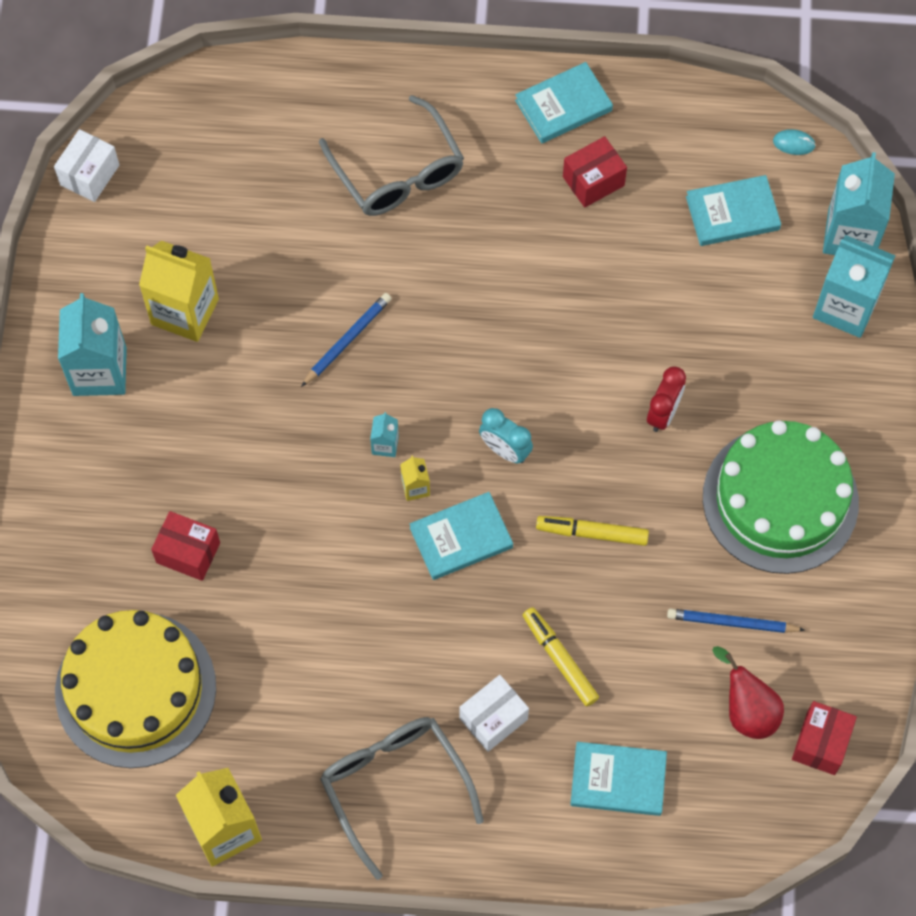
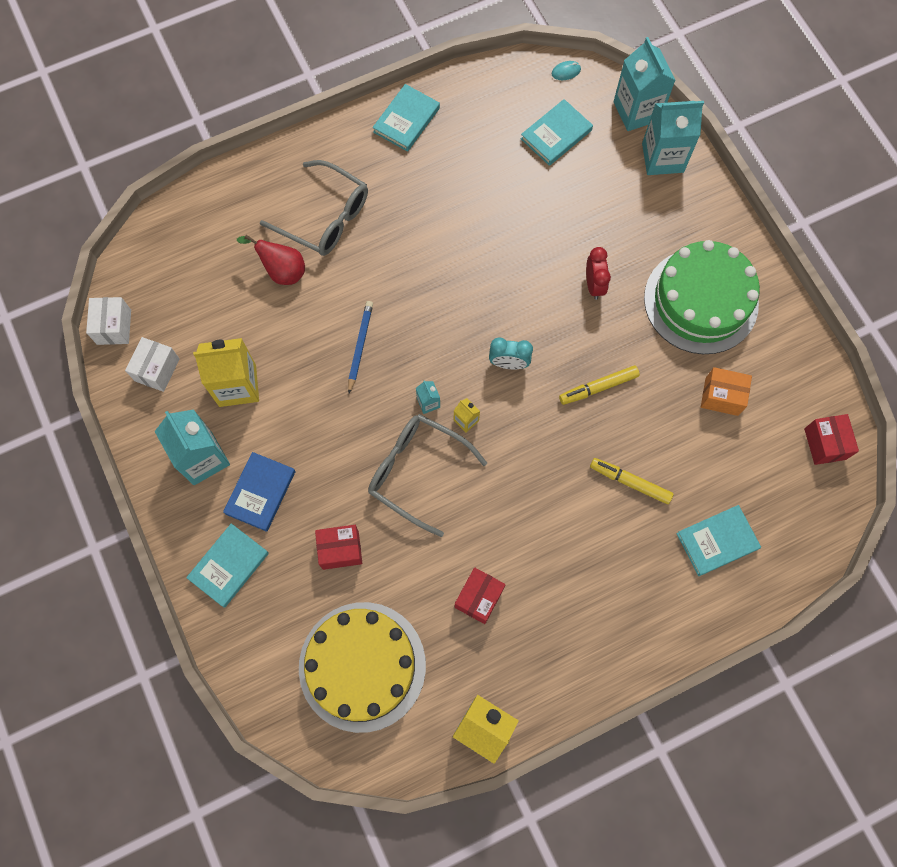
camera: 30 degrees left, 5 degrees up
grey glasses [320,717,484,880] -> grey glasses moved to [368,414,487,537]
turquoise book [409,492,513,580] -> turquoise book moved to [186,523,269,608]
white box [459,675,529,752] -> white box moved to [125,337,180,392]
red box [563,136,627,208] -> red box moved to [455,567,506,624]
blue pencil [667,609,805,633] -> orange box [701,367,752,416]
red pear [712,646,784,739] -> red pear moved to [237,235,305,285]
none -> blue book [223,452,296,532]

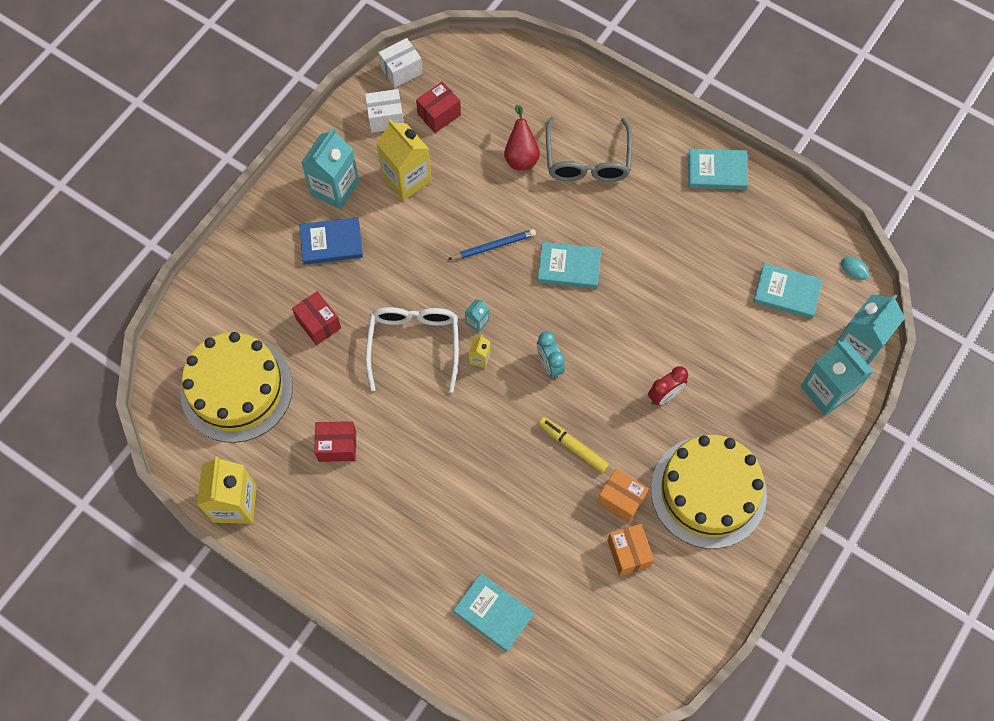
camera: 60 degrees right, 5 degrees down
turquoise book [186,523,269,608] -> turquoise book moved to [538,242,602,289]
grey glasses [368,414,487,537] -> white glasses [365,307,459,393]
yellow marker [590,458,673,504] -> none
green cake [644,240,760,354] -> yellow cake [651,435,767,549]
red box [804,414,859,465] -> red box moved to [416,82,461,133]
none -> orange box [597,469,649,523]

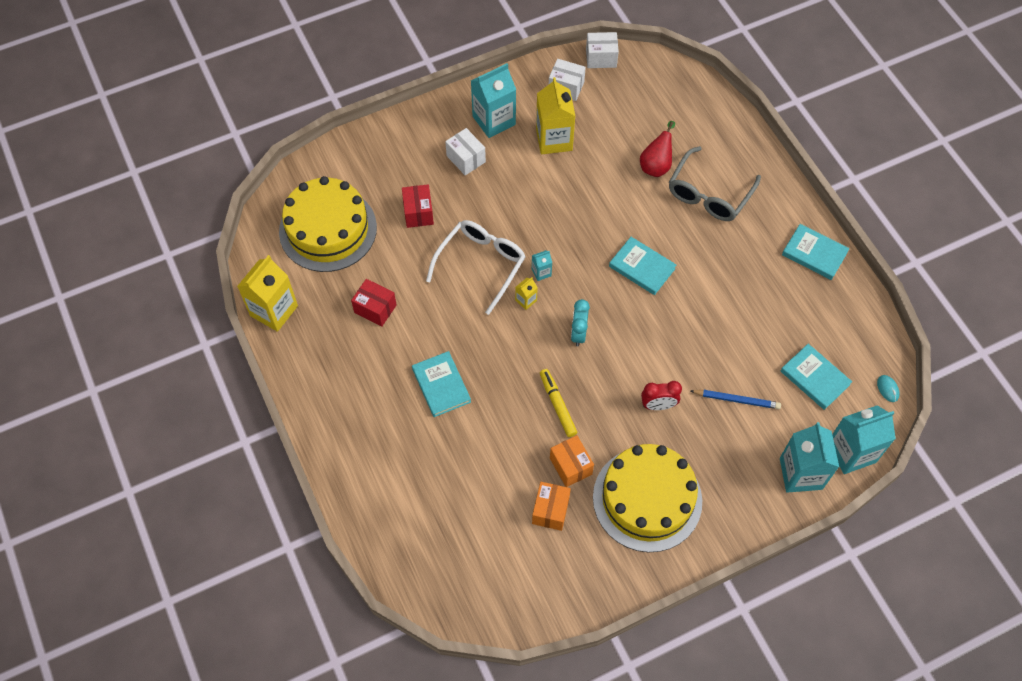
camera: 30 degrees right, 5 degrees down
blue book [299,217,363,265] -> white box [445,128,486,175]
red box [416,82,461,133] -> none
blue pencil [448,229,536,260] -> blue pencil moved to [691,390,781,409]
turquoise book [453,574,534,652] -> turquoise book moved to [412,351,471,417]

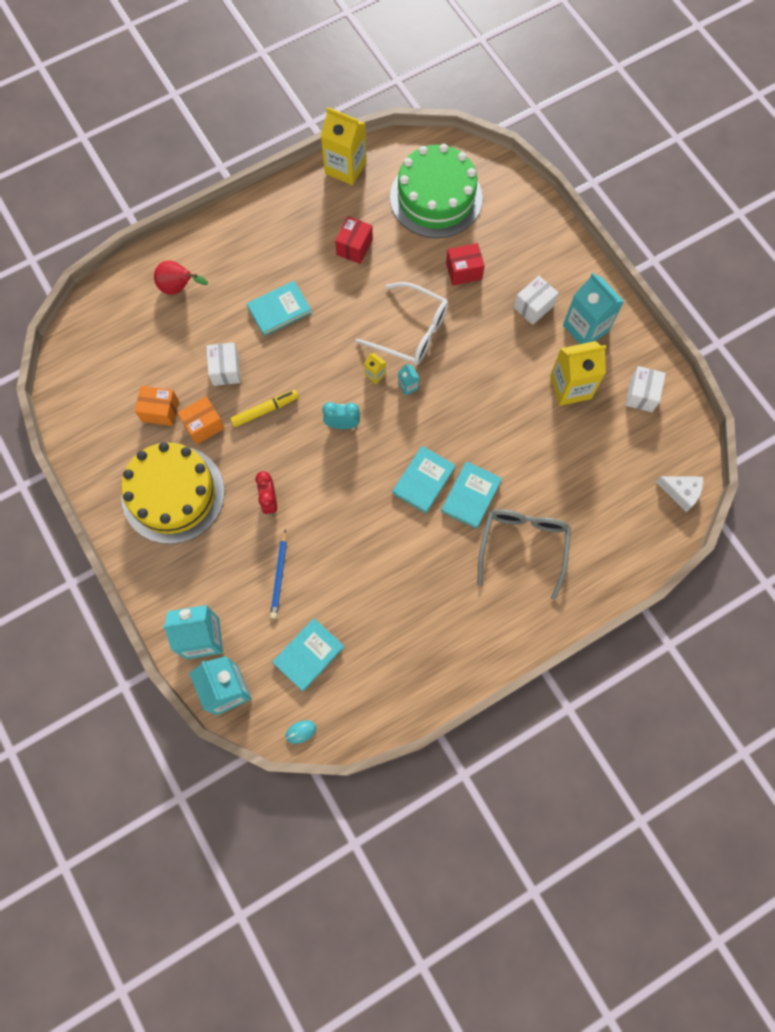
camera: 85 degrees right, 10 degrees up
yellow cake [279,176,377,272] -> green cake [390,144,483,238]
white box [586,32,619,68] -> white box moved to [206,342,241,386]
red pear [640,121,675,177] -> red pear moved to [154,261,208,295]
grey glasses [669,146,761,221] -> grey glasses turned 75 degrees clockwise [478,509,571,600]
turquoise book [782,224,850,280] -> turquoise book moved to [441,461,502,529]
none -> white cheese [655,476,703,512]

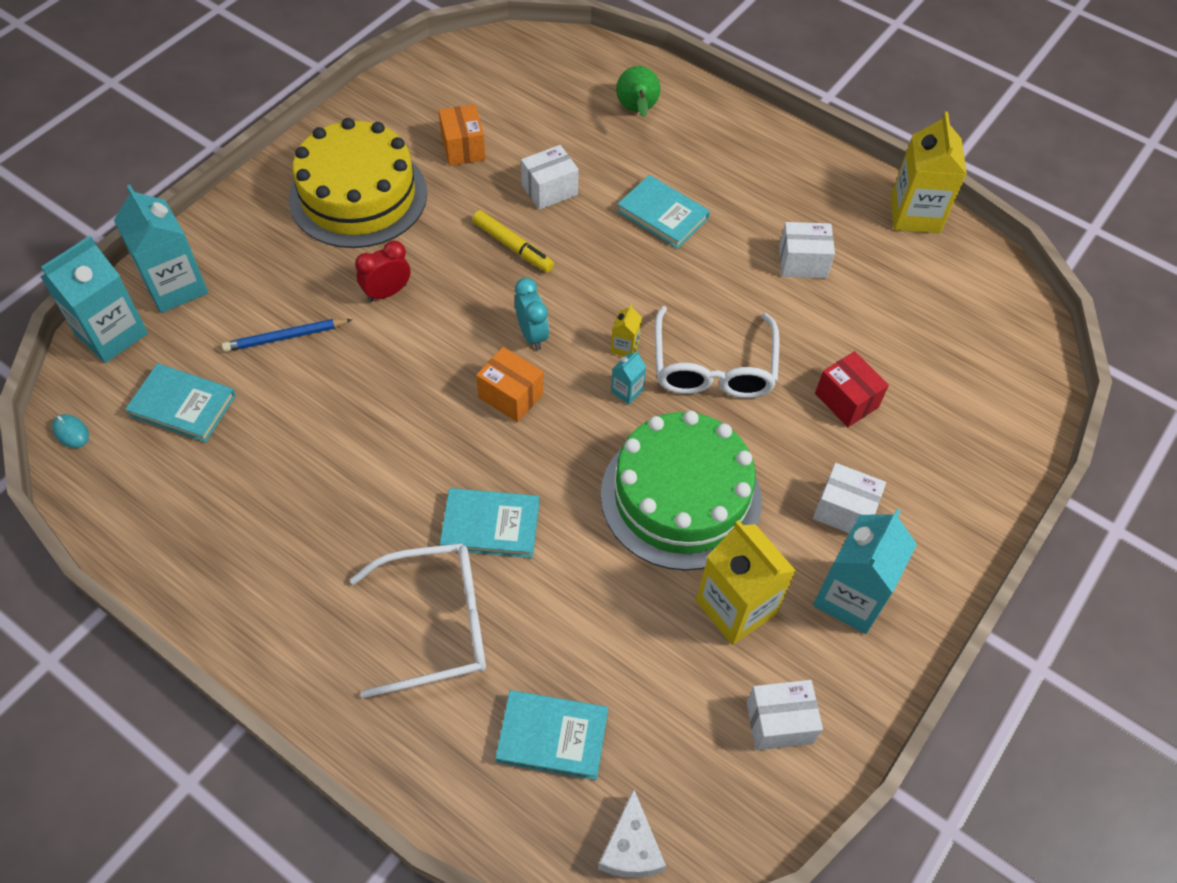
camera: 65 degrees right, 15 degrees down
red pear [154,261,208,295] -> green pear [616,66,660,117]
orange box [177,396,225,445] -> orange box moved to [476,347,543,422]
red box [335,216,373,264] -> white box [779,222,835,278]
green cake [390,144,483,238] -> green cake moved to [601,411,762,571]
turquoise book [392,446,456,513] -> turquoise book moved to [495,690,608,780]
grey glasses [478,509,571,600] -> white glasses [350,543,486,698]

